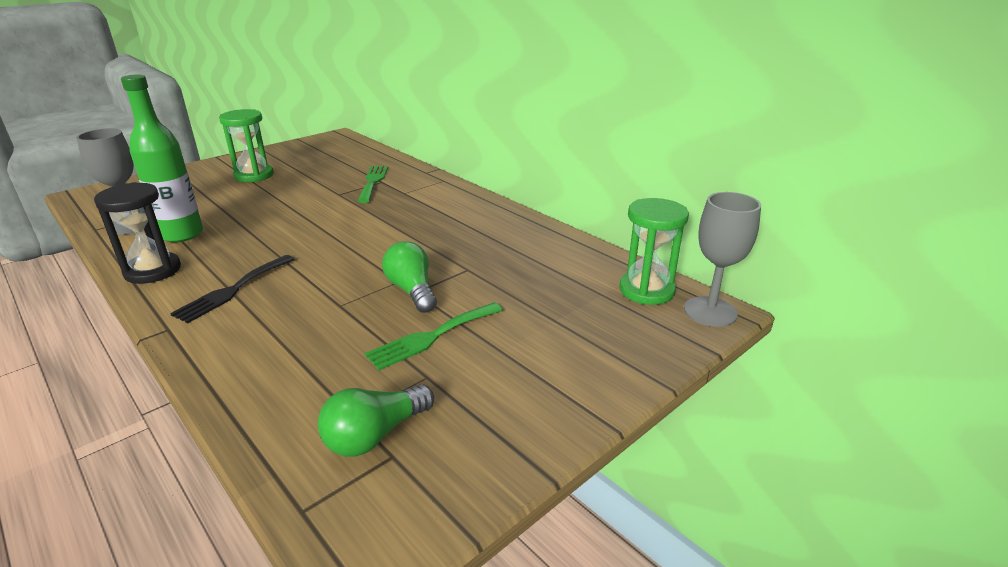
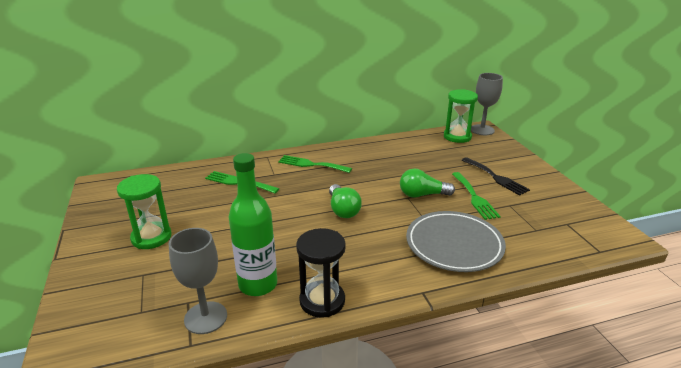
camera: 65 degrees left, 0 degrees up
black fork [170,255,295,323] -> black fork moved to [462,157,530,195]
green light bulb [318,384,434,457] -> green light bulb moved to [329,184,362,218]
none -> green fork [278,155,352,173]
none -> grey plate [406,211,506,272]

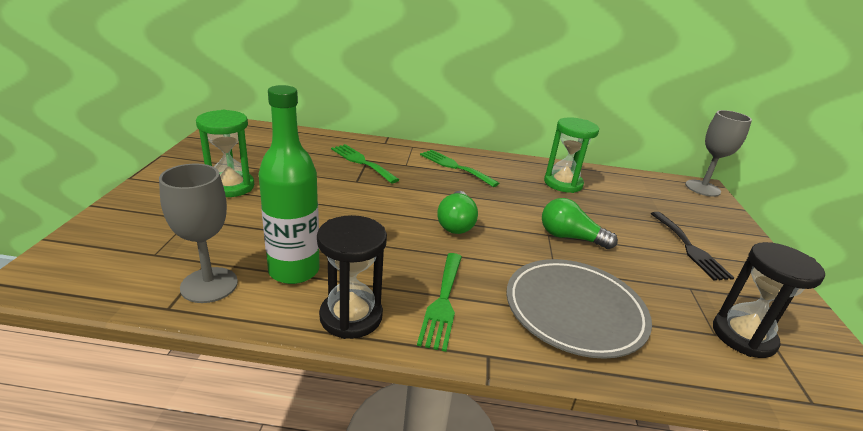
camera: 20 degrees right, 0 degrees up
green hourglass [444,89,478,143] -> green hourglass moved to [544,117,599,193]
green fork [452,172,501,220] -> green fork moved to [417,253,462,352]
none -> black hourglass [713,242,825,358]

